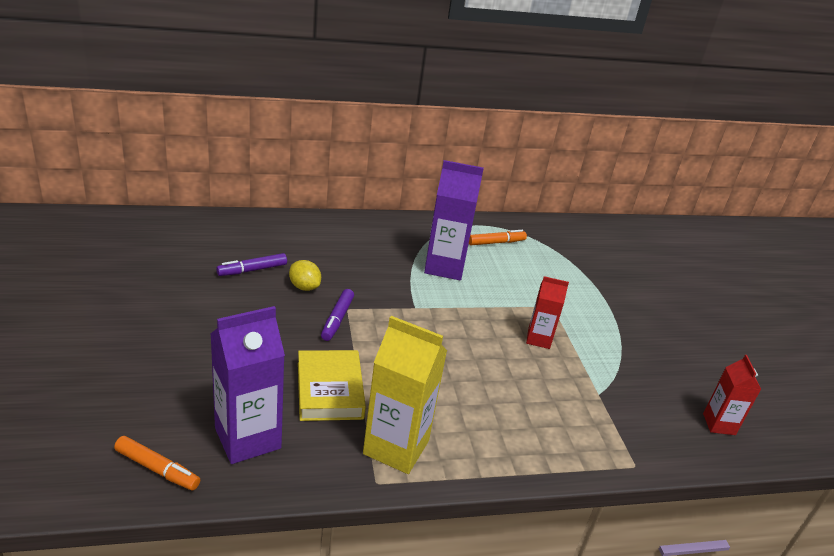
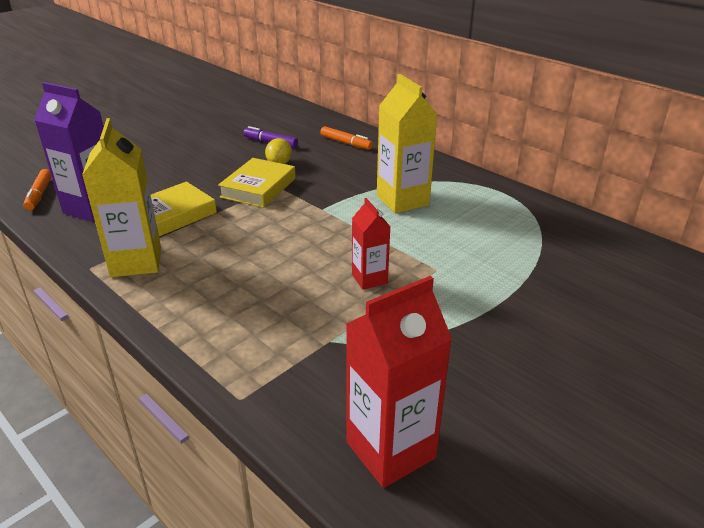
camera: 60 degrees right, 0 degrees up
purple marker [321,289,354,341] -> yellow book [218,158,296,208]
purple carton [424,160,484,280] -> yellow carton [377,74,437,213]
orange marker [469,230,527,245] -> orange marker moved to [320,126,373,150]
red carton [703,355,761,435] -> red carton [346,276,452,488], size x1.72

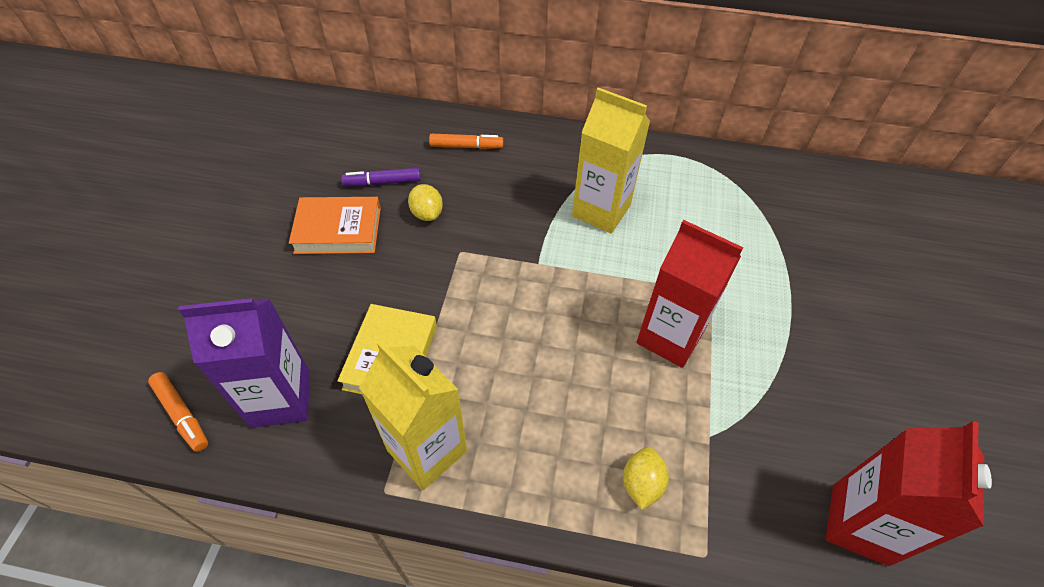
camera: 35 degrees left, 20 degrees up
yellow book [218,158,296,208] -> none
red carton [352,198,391,290] -> red carton [636,220,743,368], size x1.72
none -> orange book [289,197,381,254]
none -> yellow lemon [623,447,669,510]

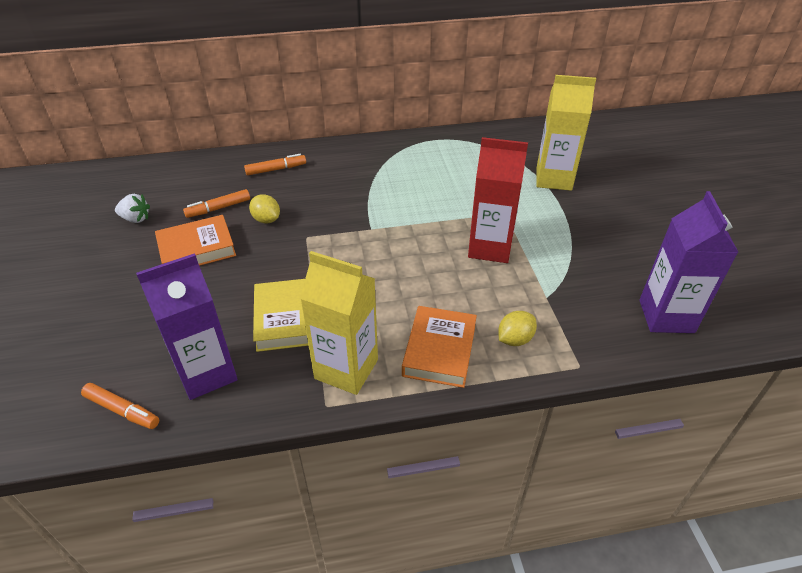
camera: 20 degrees left, 10 degrees down
purple marker [341,168,421,186] -> orange marker [183,189,250,218]
yellow carton [572,87,650,234] -> yellow carton moved to [536,75,596,191]
yellow lemon [623,447,669,510] -> yellow lemon turned 60 degrees clockwise [498,311,537,346]
red carton [826,421,992,566] -> purple carton [639,191,738,333]
none -> white strawberry [115,194,150,223]
none -> orange book [402,306,477,388]

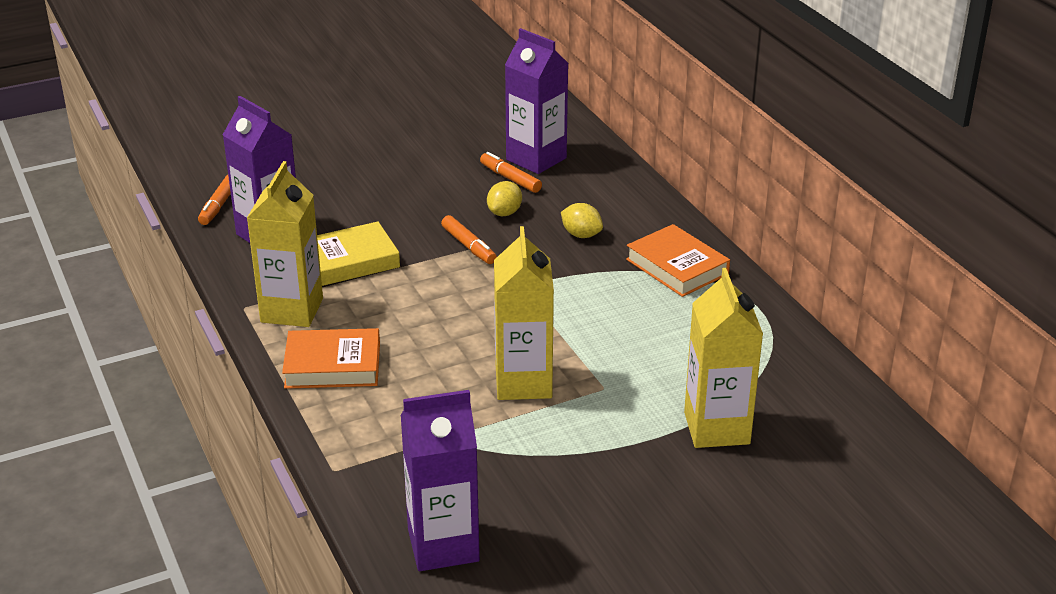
camera: 75 degrees right, 10 degrees down
white strawberry [115,194,150,223] -> none
orange book [155,215,236,266] -> orange book moved to [626,224,730,297]
orange marker [244,154,306,176] -> orange marker moved to [441,215,497,264]
red carton [468,137,528,263] -> yellow carton [494,226,554,400]
yellow lemon [498,311,537,346] -> yellow lemon moved to [561,203,603,238]
none -> purple carton [505,28,569,174]

